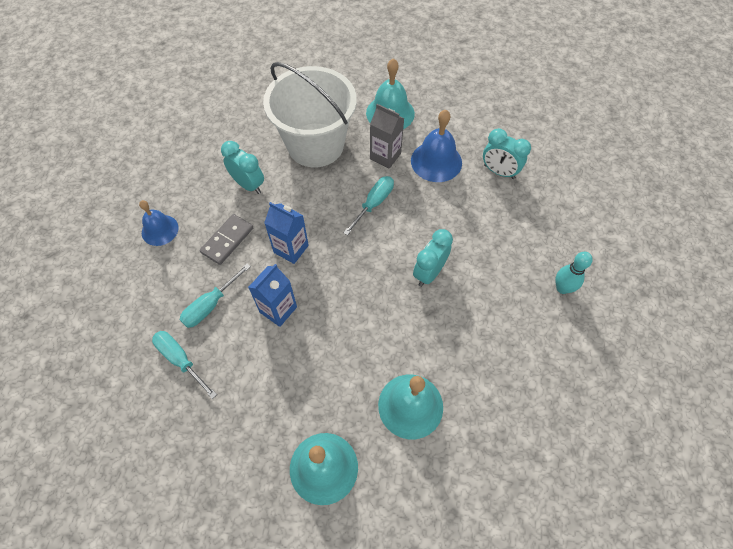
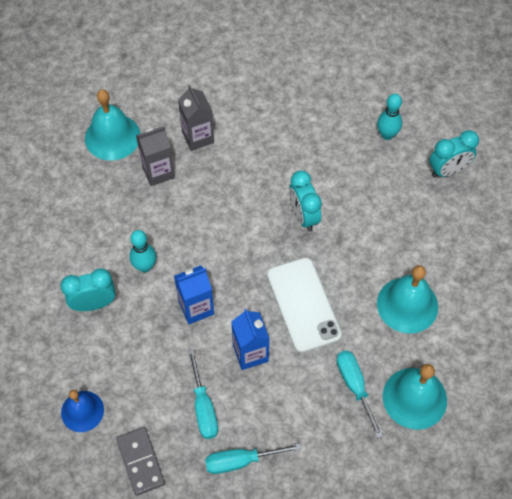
camera: 55 degrees left, 0 degrees up
grey domino [200,214,253,265] -> grey domino moved to [116,427,165,496]
white bucket [263,62,357,167] -> none
turquoise screwdriver [343,176,394,235] -> turquoise screwdriver moved to [337,351,383,438]
blue bell [411,110,462,182] -> grey carton [178,85,214,151]
turquoise clock [483,128,531,179] -> turquoise clock moved to [429,130,479,177]
none -> turquoise bowling pin [130,230,156,272]
none -> white phone [267,258,342,353]

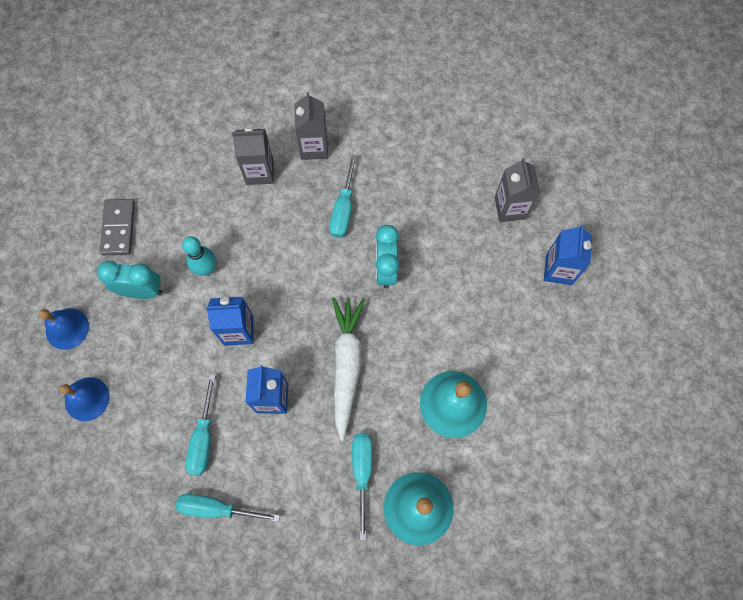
camera: 20 degrees right, 10 degrees up
turquoise bell [85,89,140,160] -> none
grey domino [116,427,165,496] -> grey domino moved to [100,199,135,255]
white phone [267,258,342,353] -> white carrot [332,297,365,441]
turquoise bowling pin [377,94,402,140] -> grey carton [495,158,540,222]
turquoise clock [429,130,479,177] -> blue carton [544,225,592,285]
none -> blue bell [39,308,89,350]
none -> turquoise screwdriver [330,155,357,238]

